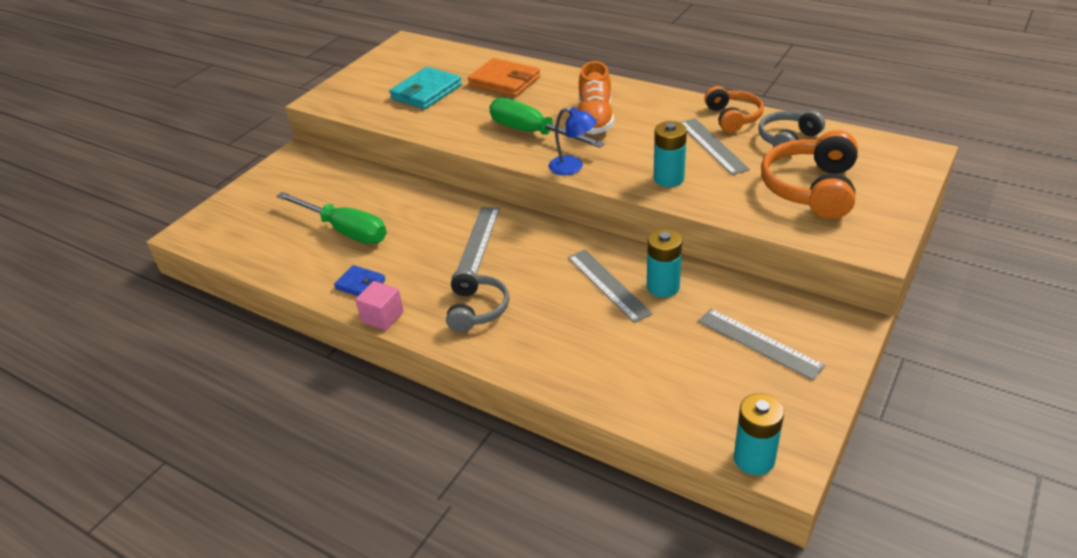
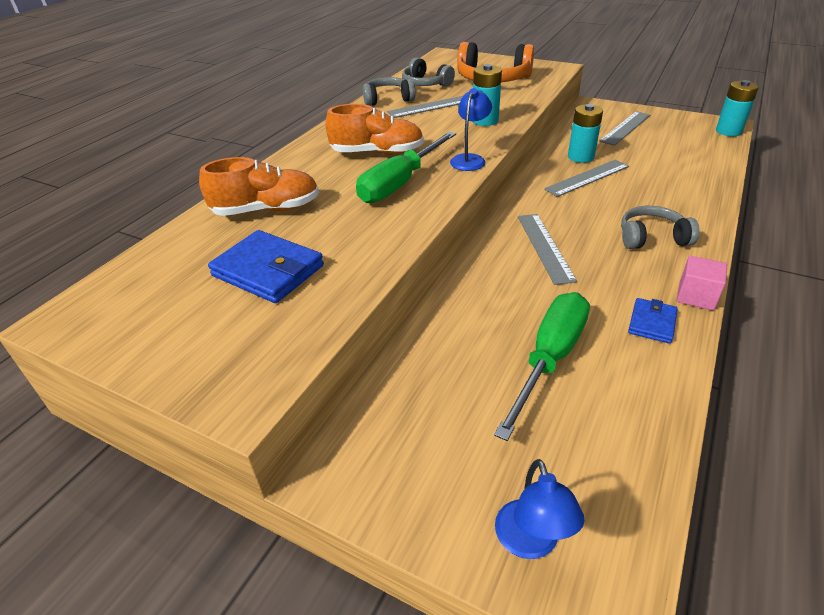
camera: 95 degrees left, 0 degrees up
turquoise wallet [389,67,462,109] -> blue wallet [208,230,324,303]
grey ruler [457,207,500,274] -> grey ruler turned 75 degrees clockwise [518,214,577,285]
orange wallet [468,58,540,97] -> orange shoe [199,157,319,216]
orange headphones [704,86,764,133] -> grey headphones [363,77,416,106]
none -> blue lamp [495,459,584,559]

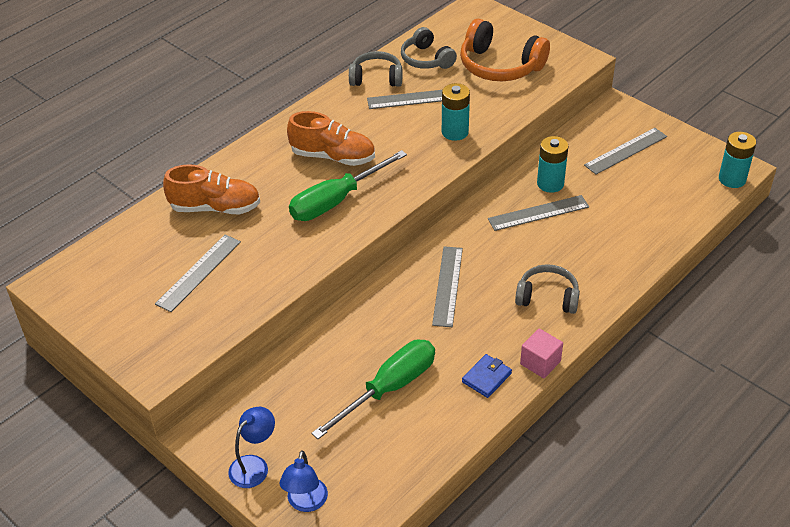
camera: 15 degrees right, 5 degrees up
blue wallet [208,230,324,303] -> grey ruler [155,235,241,312]
blue lamp [450,88,492,171] -> blue lamp moved to [228,407,275,488]

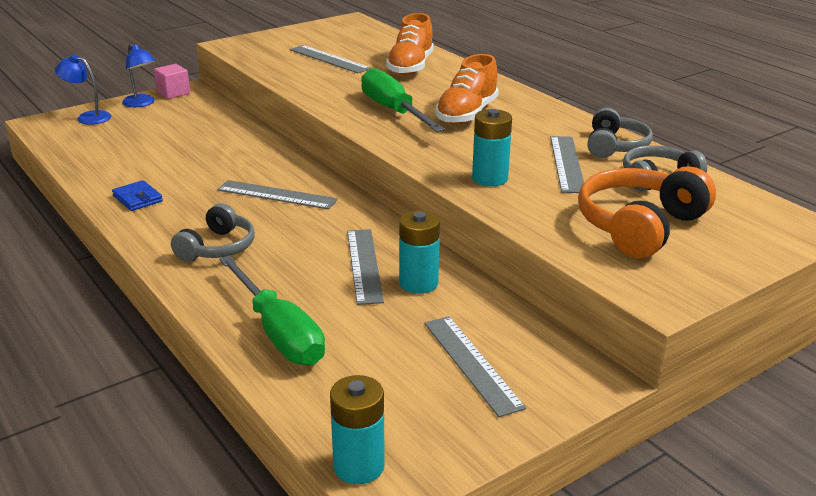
camera: 100 degrees right, 15 degrees down
green screwdriver [311,340,435,439] -> green screwdriver moved to [219,255,325,366]
pink cube [520,329,563,378] -> pink cube moved to [154,64,190,99]

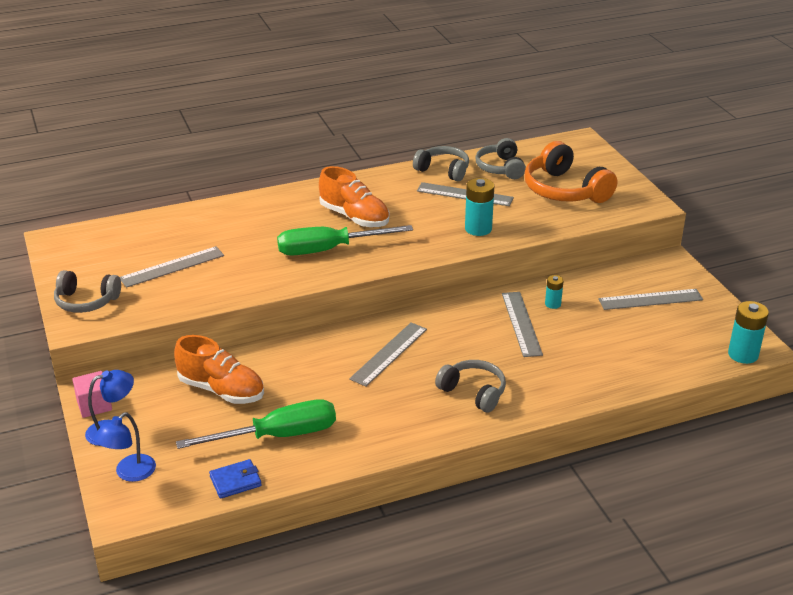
camera: 75 degrees left, 5 degrees up
blue wallet [112,180,163,211] -> blue wallet moved to [209,459,262,499]
green screwdriver [219,255,325,366] -> green screwdriver moved to [176,399,336,449]
grey ruler [347,229,384,305] -> grey ruler turned 75 degrees clockwise [502,292,543,357]
orange shoe [386,13,434,75] -> orange shoe moved to [174,335,264,404]
turquoise battery [399,210,440,294] -> turquoise battery [545,275,564,309], size x0.57
none -> grey headphones [54,270,121,313]

